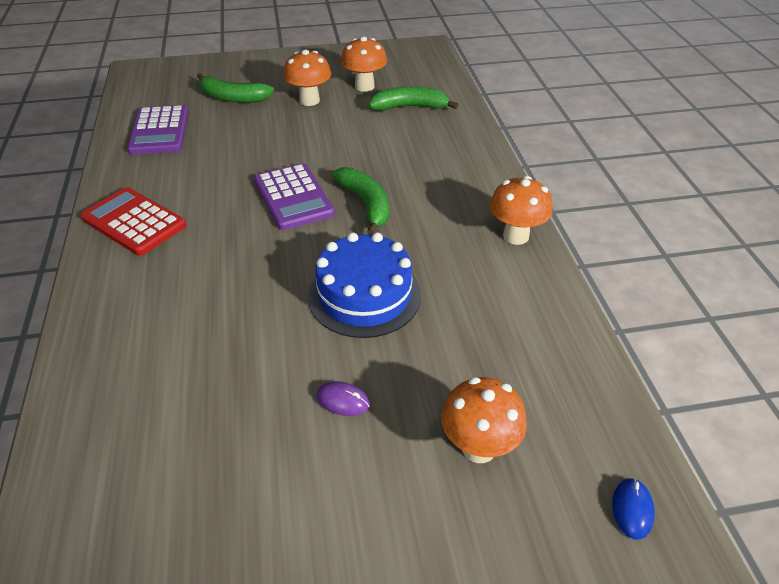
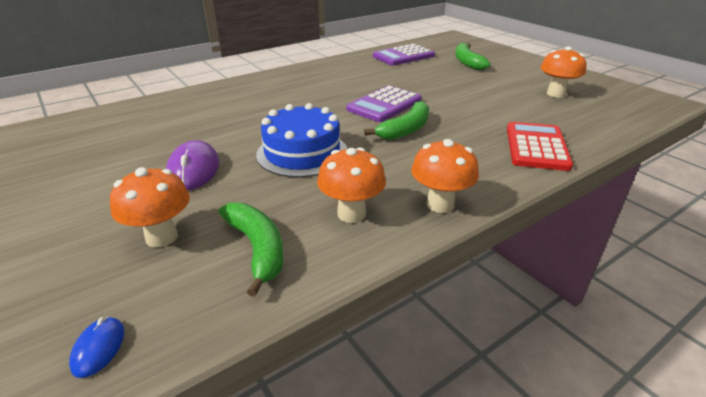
camera: 65 degrees right, 10 degrees down
red calculator [81,187,186,256] -> red calculator moved to [507,122,573,171]
orange mushroom [283,49,331,106] -> orange mushroom moved to [317,147,386,223]
purple mouse [316,381,370,416] -> purple mouse [166,140,219,191], size x1.88
green banana [369,86,459,111] -> green banana moved to [219,202,284,297]
blue mouse [612,478,655,539] -> blue mouse turned 75 degrees counterclockwise [69,316,124,378]

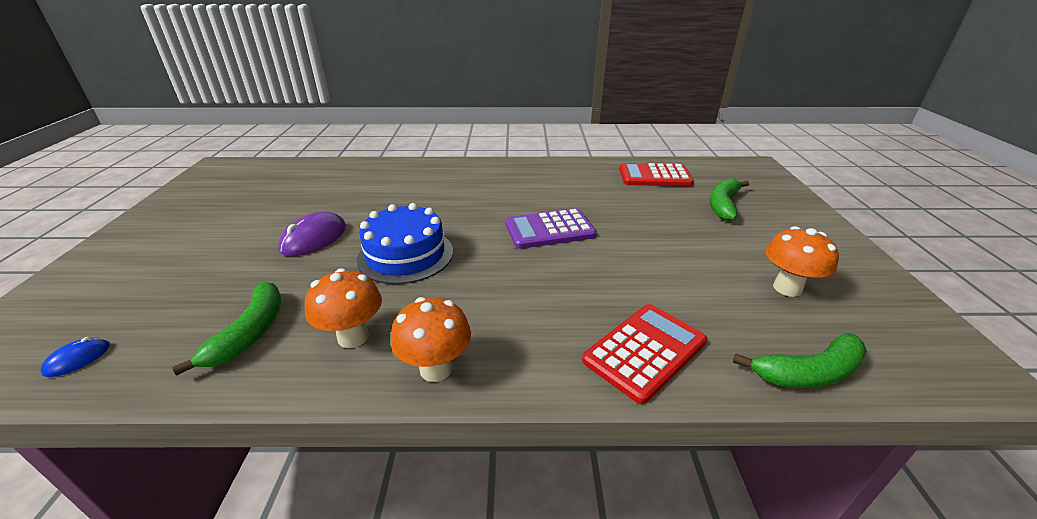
camera: 35 degrees right, 0 degrees up
orange mushroom [110,167,190,248] -> none
green banana [364,101,429,140] -> green banana moved to [733,333,867,388]
purple calculator [373,44,435,66] -> red calculator [619,163,694,187]

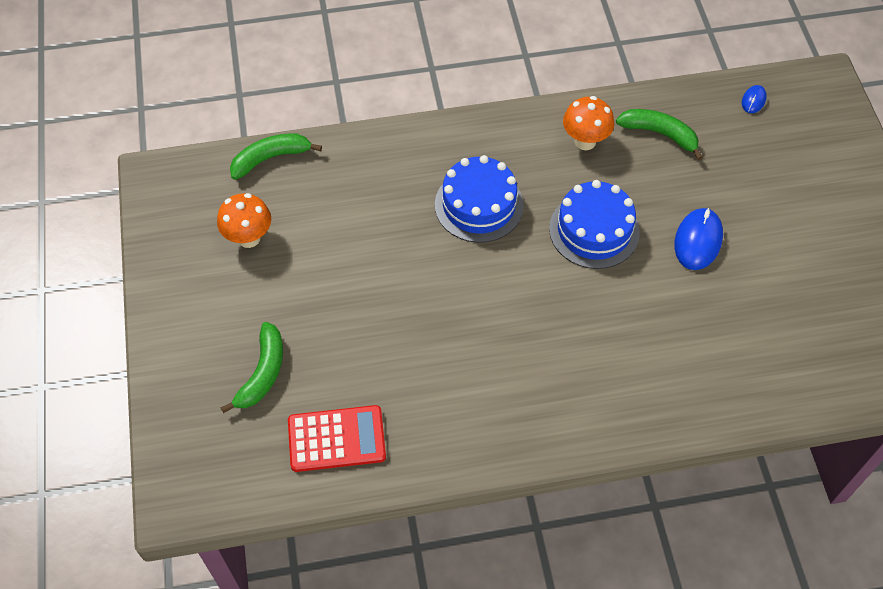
camera: 170 degrees right, 25 degrees up
green banana [172,282,281,376] -> green banana turned 120 degrees clockwise [616,109,703,160]
purple mouse [278,212,346,256] -> blue mouse [674,208,723,270]
orange mushroom [391,297,471,382] -> none
purple calculator [505,208,597,249] -> none
red calculator [582,304,707,404] -> none
none -> blue cake [435,155,524,243]

